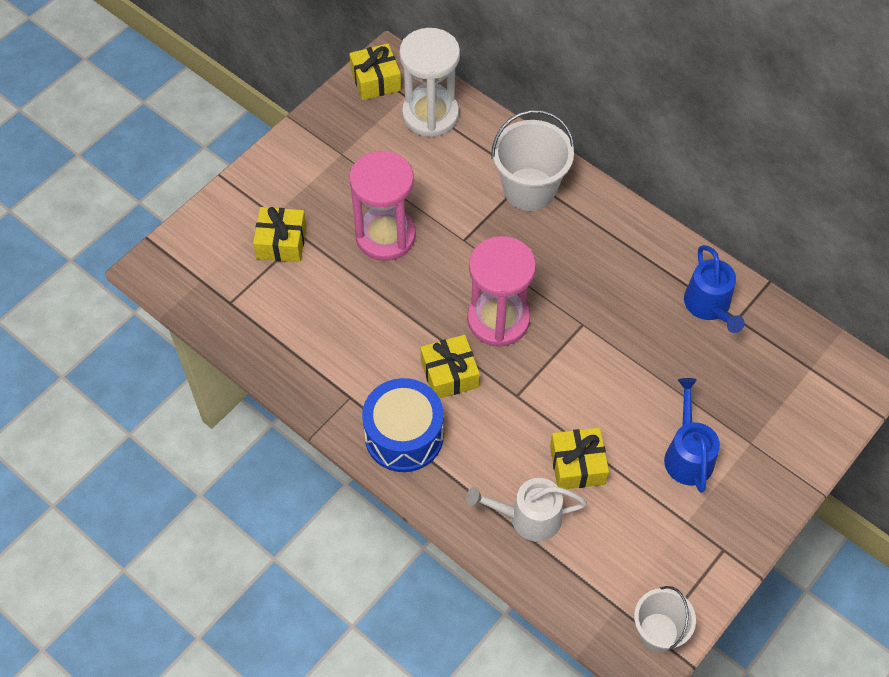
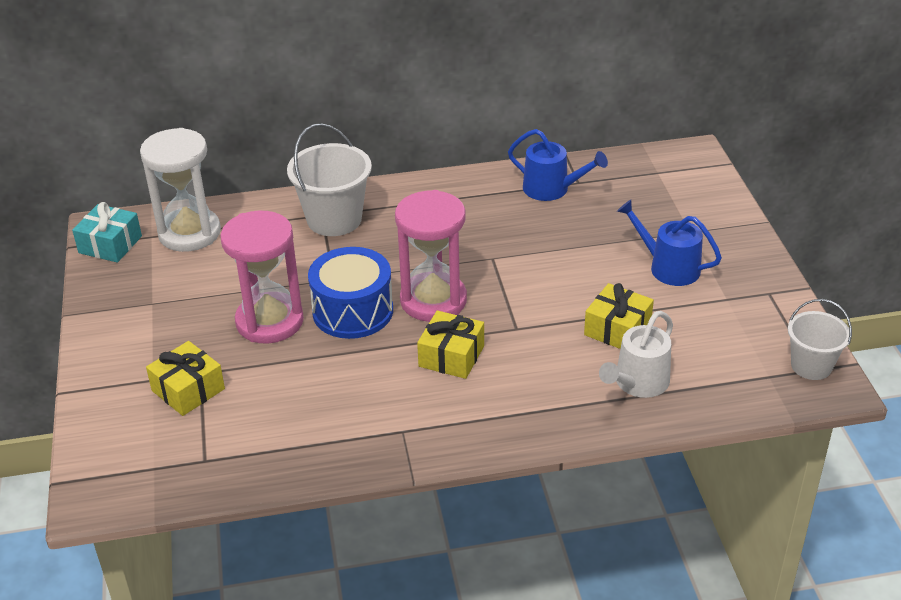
camera: 50 degrees left, 20 degrees down
yellow gift [349,43,401,100] -> turquoise gift [72,202,142,263]
blue drum [362,378,444,472] -> blue drum moved to [308,247,393,339]

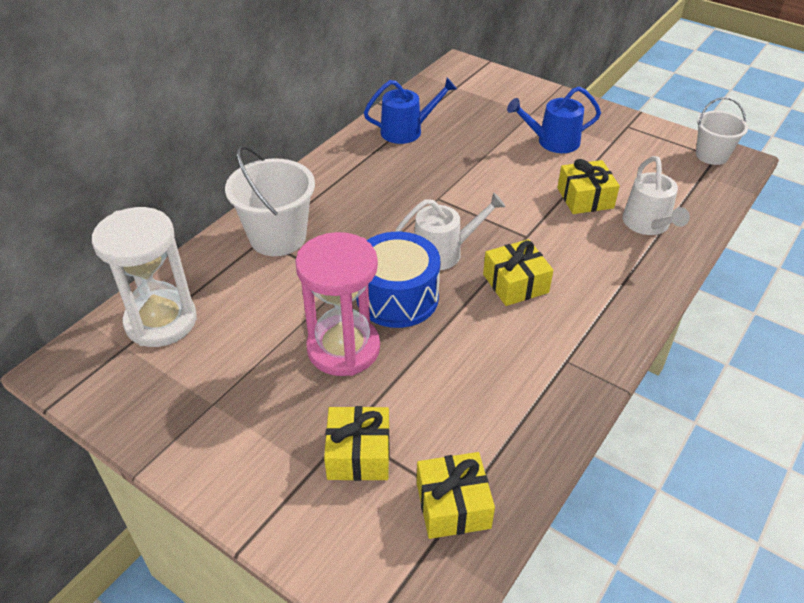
camera: 45 degrees left, 5 degrees up
turquoise gift [72,202,142,263] -> none
pink hourglass [395,190,467,322] -> white watering can [395,193,506,270]
none -> yellow gift [417,452,495,539]

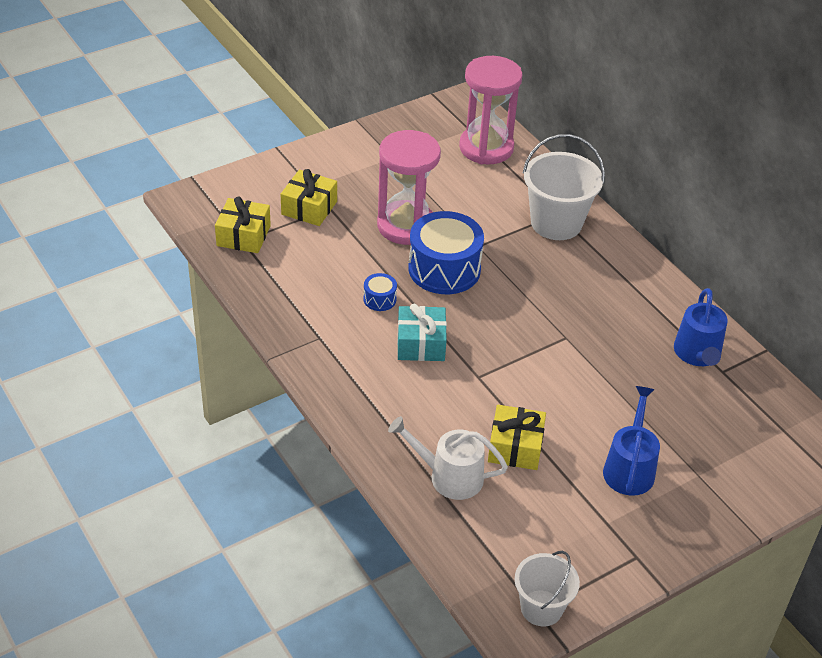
camera: 110 degrees right, 0 degrees up
white hourglass [92,207,197,347] -> pink hourglass [459,56,523,164]
white watering can [395,193,506,270] -> none
yellow gift [483,239,553,306] -> turquoise gift [397,304,447,361]
none -> blue drum [363,273,397,311]

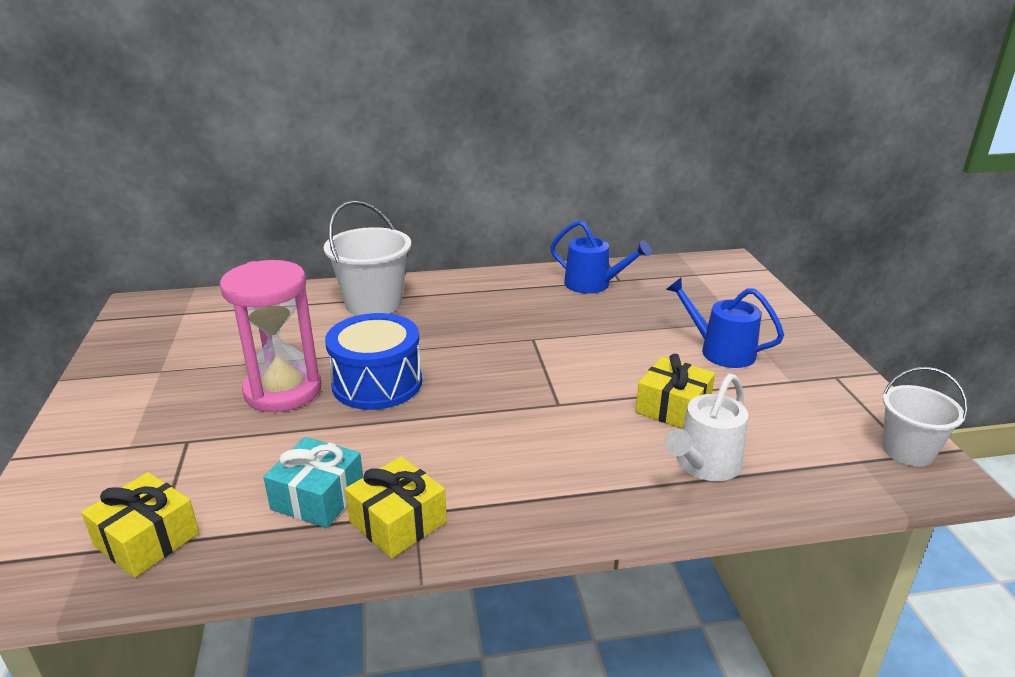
camera: 65 degrees left, 15 degrees down
yellow gift [281,169,337,226] -> yellow gift moved to [345,456,447,558]
blue drum [363,273,397,311] -> none
turquoise gift [397,304,447,361] -> turquoise gift moved to [263,437,363,528]
pink hourglass [459,56,523,164] -> none

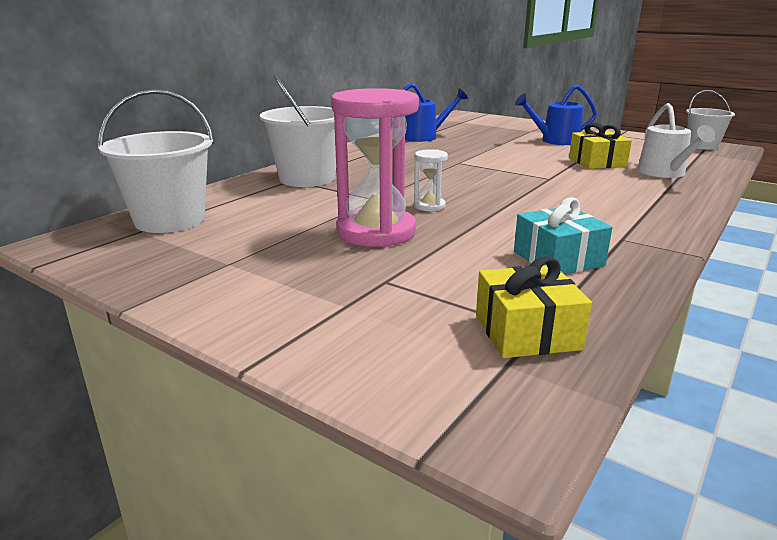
camera: 45 degrees left, 5 degrees down
blue drum [325,313,422,410] -> white hourglass [414,149,448,211]
yellow gift [345,456,447,558] -> none
none -> white bucket [98,89,214,233]

